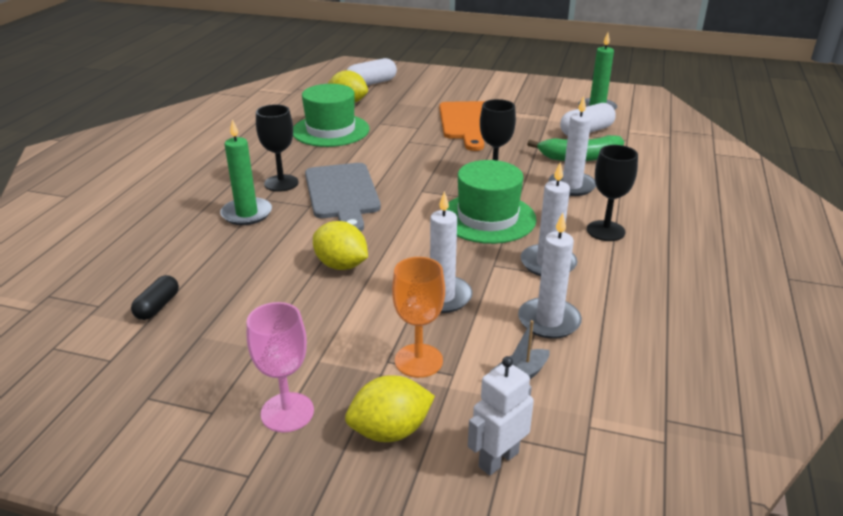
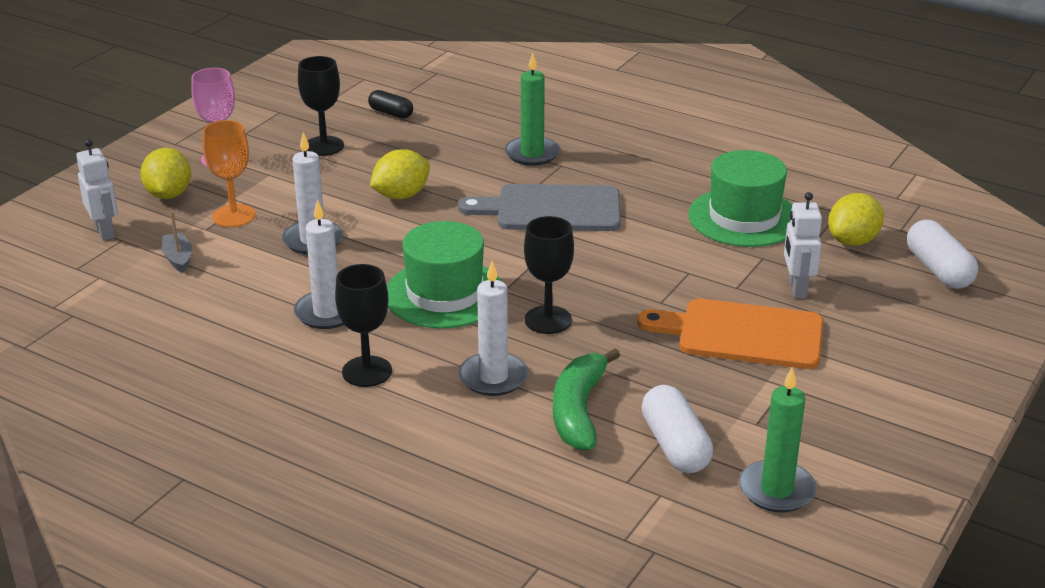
camera: 105 degrees right, 0 degrees up
black goblet [256,104,299,192] -> black goblet moved to [298,56,344,156]
white candle [518,213,582,339] -> none
none -> white robot [784,192,822,298]

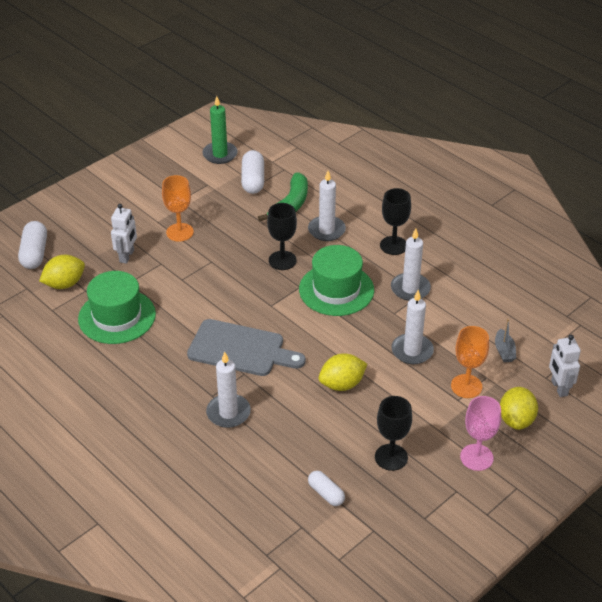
camera: 165 degrees left, 10 degrees up
black capsule [368,90,413,119] -> white capsule [308,471,345,506]
green candle [505,53,560,166] -> white candle [206,352,251,428]
orange cutting board [637,299,823,369] -> orange goblet [162,175,194,242]

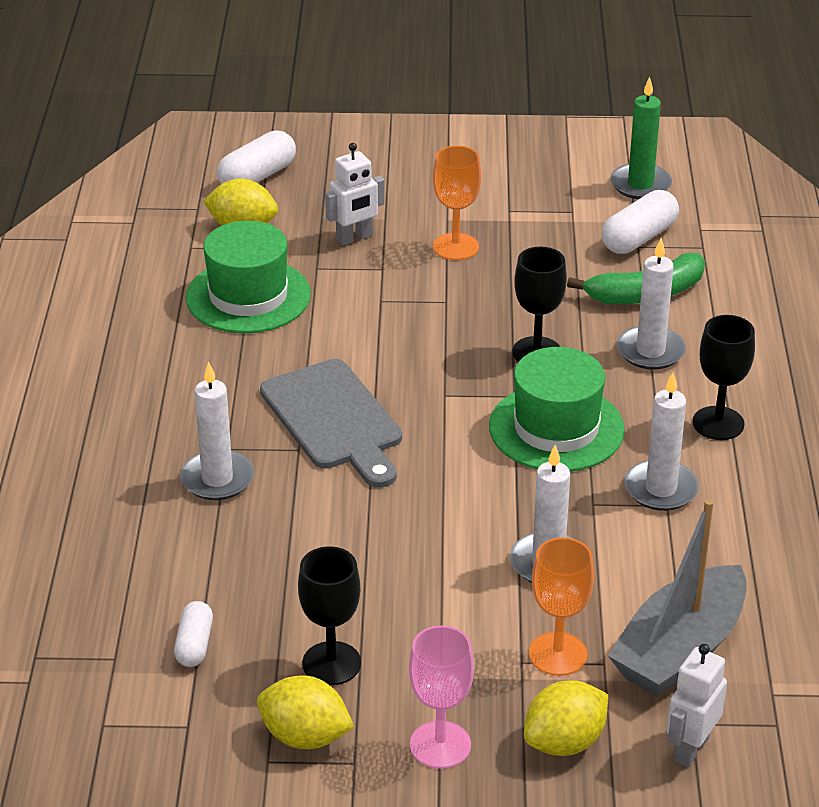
camera: 45 degrees right, 5 degrees down
yellow lemon [319,353,367,391] -> yellow lemon moved to [257,675,354,749]
grey boat [495,319,516,362] -> grey boat [607,499,747,697], size x2.35

